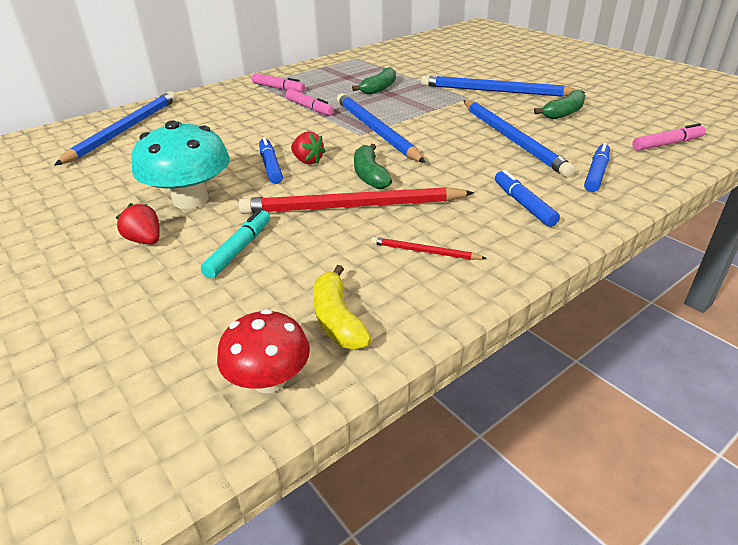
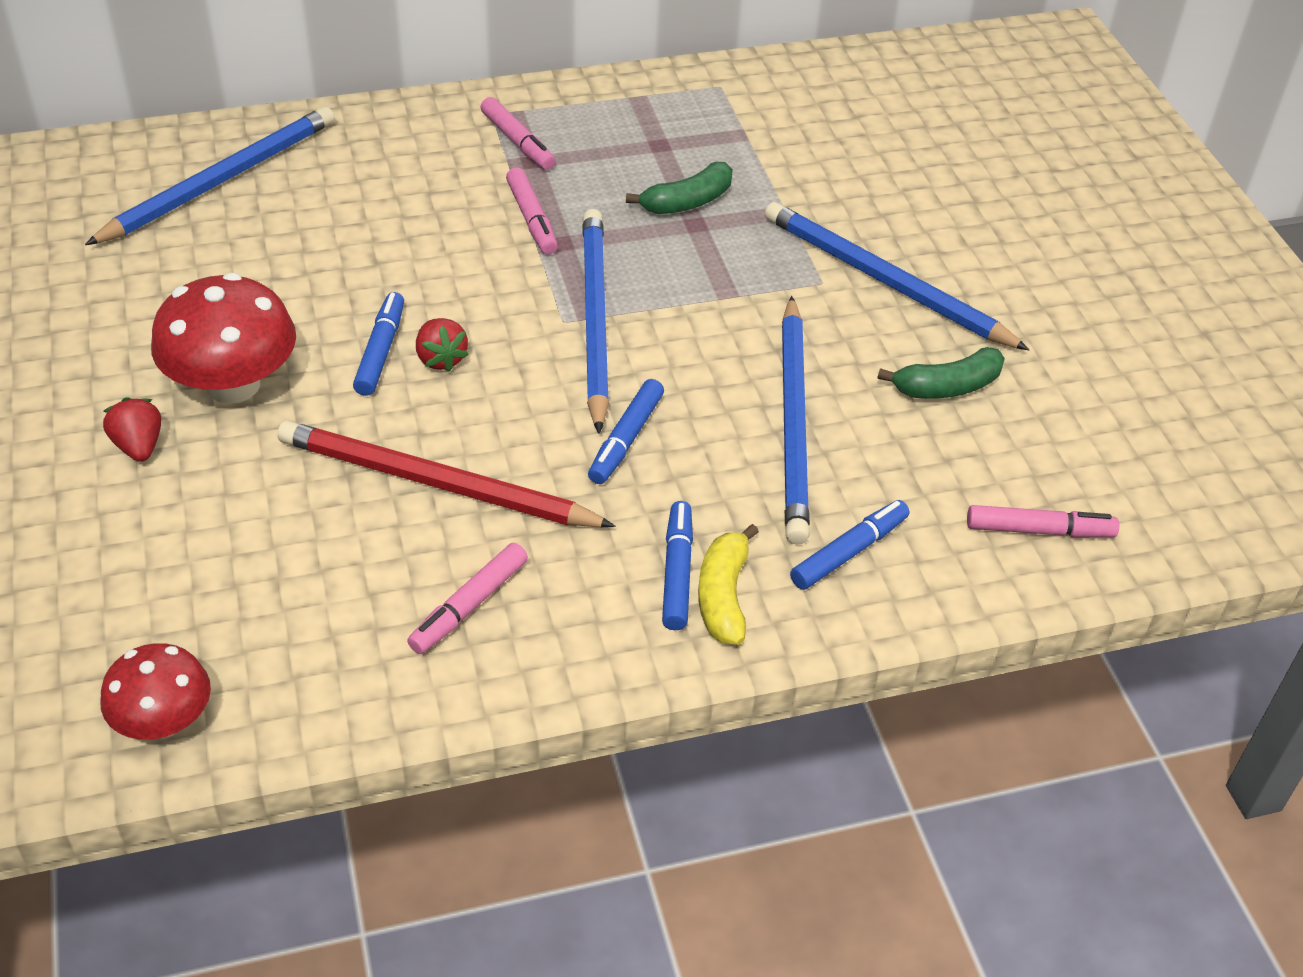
camera: 20 degrees right, 10 degrees up
turquoise mushroom [131,120,230,209] -> red mushroom [151,273,296,404]
turquoise marker [201,209,270,278] -> none
yellow banana [313,265,372,349] -> yellow banana moved to [698,524,759,645]
green banana [354,144,392,189] -> none
red pencil [371,237,487,260] -> pink marker [407,543,528,654]
none -> blue marker [588,379,664,484]

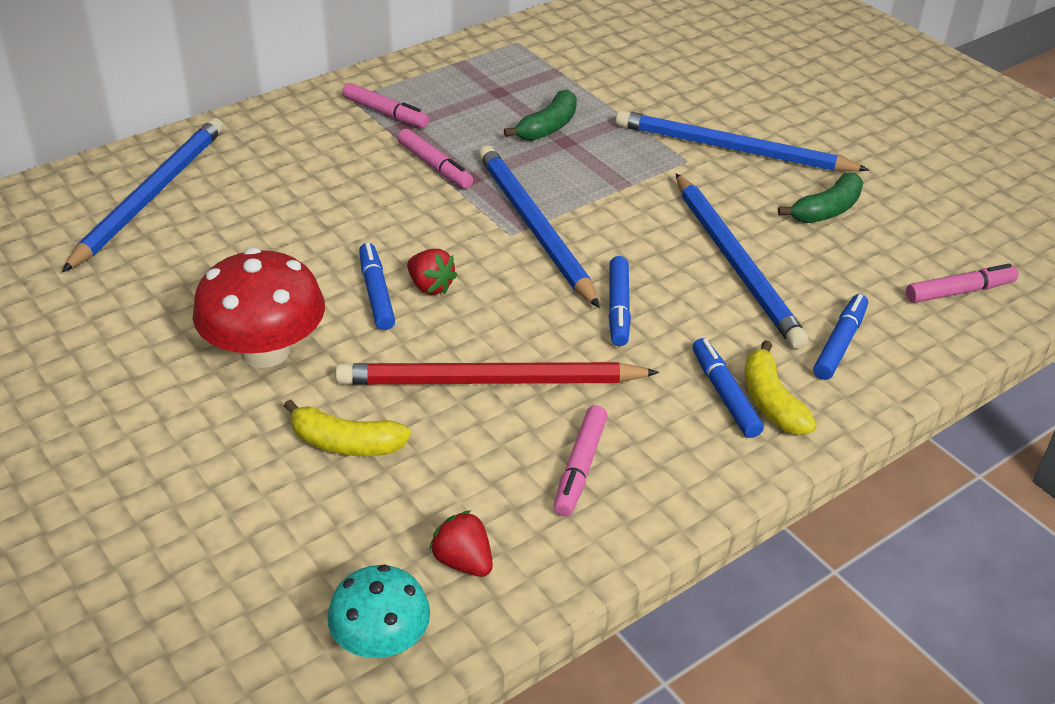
camera: 20 degrees left, 5 degrees down
red mushroom [100,643,211,740] -> turquoise mushroom [327,564,430,658]
red strawberry [103,397,161,462] -> red strawberry moved to [429,510,493,577]
none -> yellow banana [284,399,411,456]

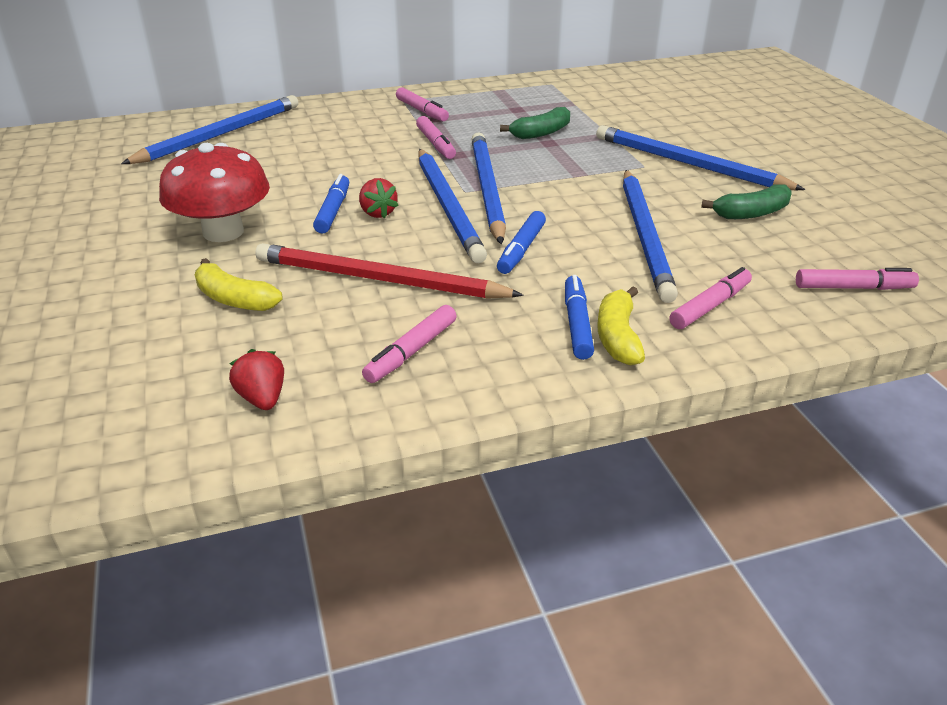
camera: 20 degrees right, 5 degrees down
turquoise mushroom [327,564,430,658] -> none
blue marker [813,294,868,380] -> pink marker [669,267,752,329]
none -> blue pencil [418,149,487,263]

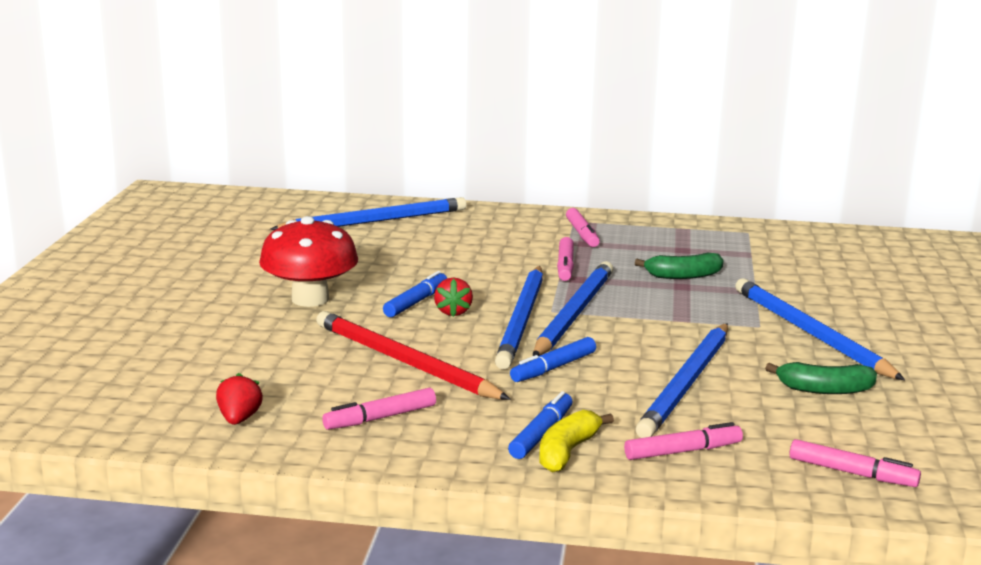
camera: 25 degrees right, 15 degrees down
yellow banana [195,258,282,311] -> none

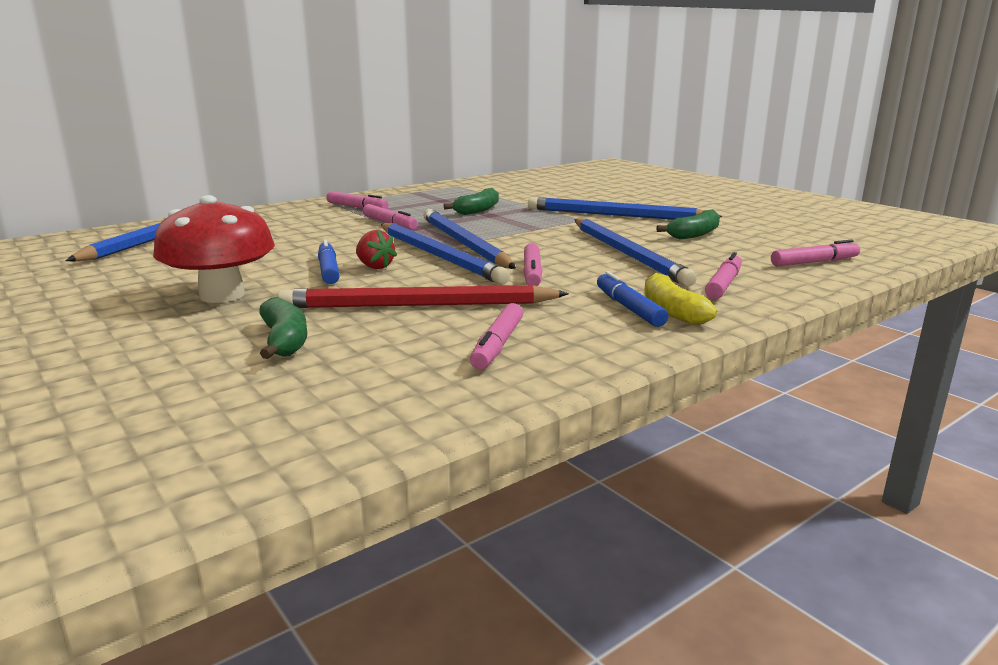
camera: 45 degrees left, 0 degrees up
red strawberry [216,373,263,425] -> none
blue marker [510,337,596,382] -> pink marker [523,243,542,286]
none -> green banana [259,297,307,359]

